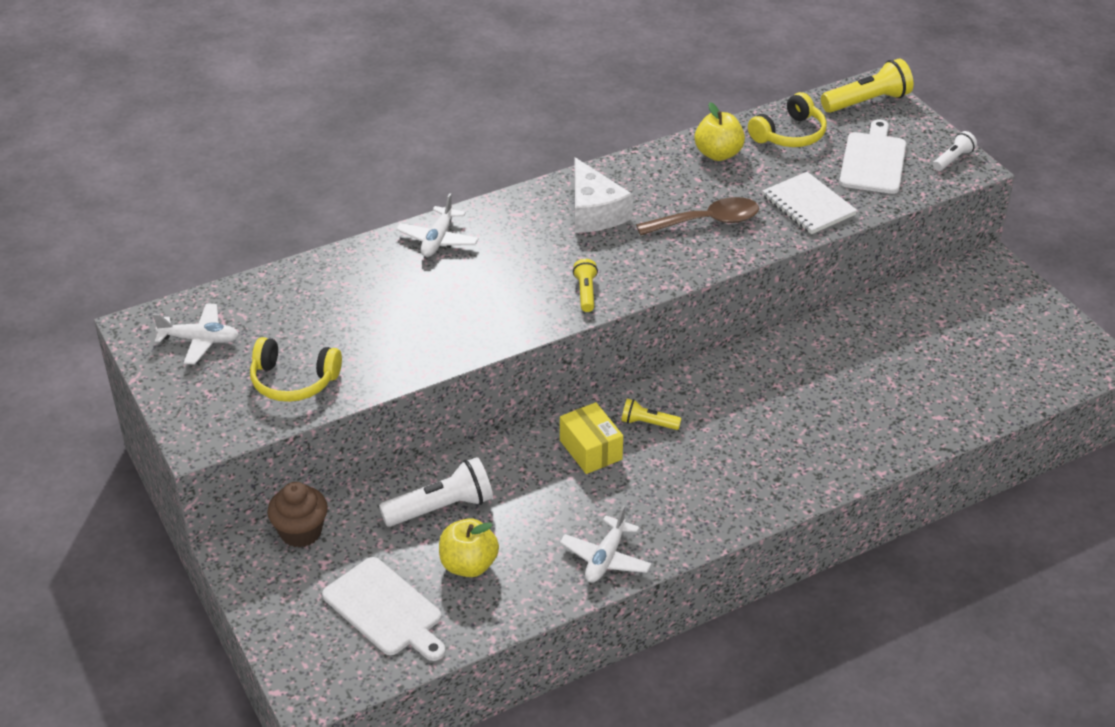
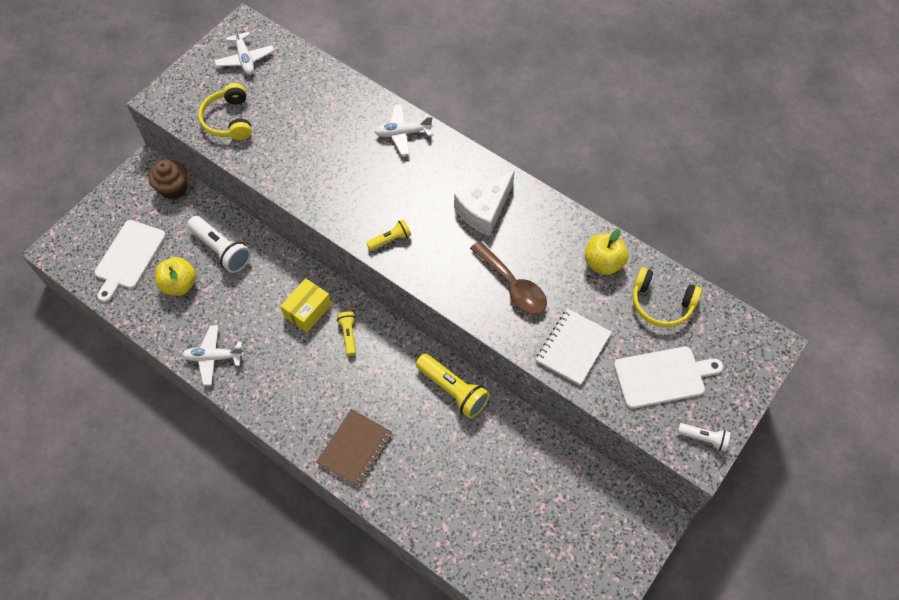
camera: 65 degrees right, 20 degrees up
yellow flashlight [821,59,913,113] -> yellow flashlight moved to [416,353,490,419]
none -> brown notebook [316,409,392,487]

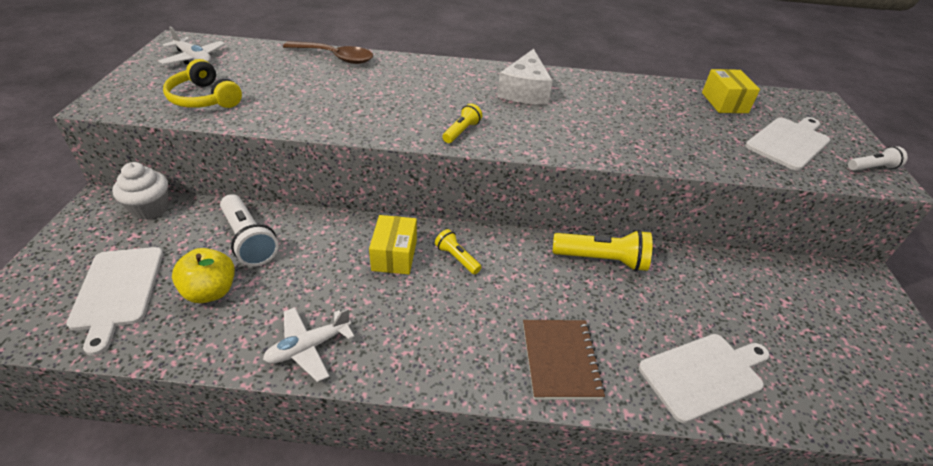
camera: 35 degrees left, 20 degrees down
brown cupcake [149,160,187,200] -> white cupcake [112,162,169,220]
white flashlight [187,216,251,273] -> white flashlight turned 45 degrees clockwise [220,194,278,267]
white plane [375,105,433,155] -> none
brown spoon [470,241,547,314] -> brown spoon moved to [283,41,373,64]
white notebook [536,309,612,385] -> none
yellow apple [585,229,628,275] -> none
yellow headphones [633,267,702,327] -> yellow box [702,69,760,113]
none -> white cutting board [639,334,770,423]

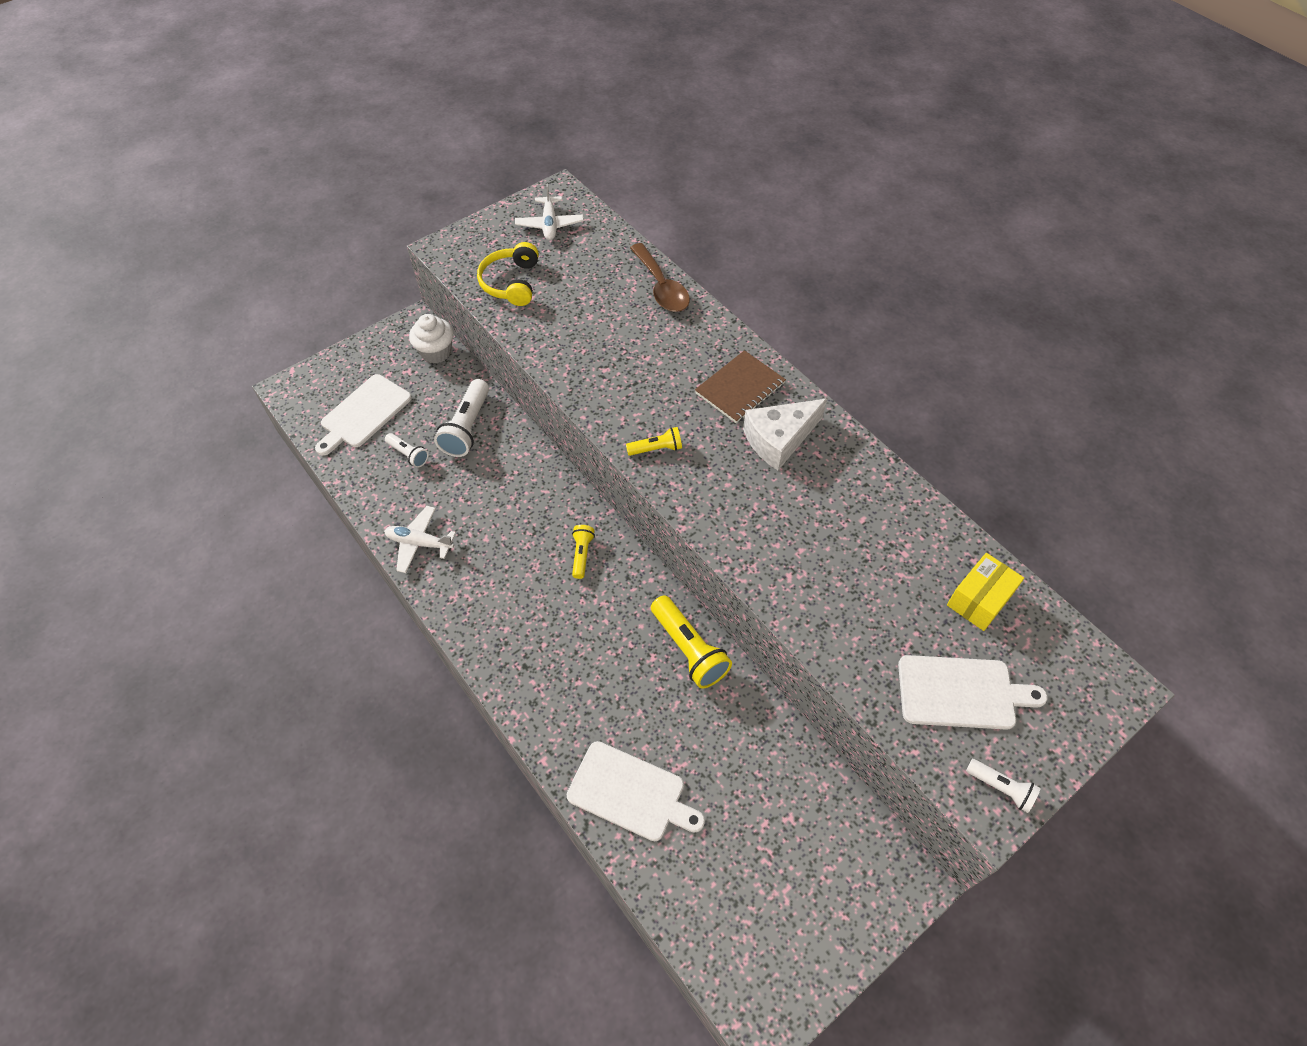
camera: 50 degrees right, 15 degrees up
yellow apple [172,248,235,303] -> white flashlight [385,433,429,468]
yellow box [369,215,417,274] -> none
brown notebook [523,320,605,400] -> brown notebook moved to [695,350,786,423]

